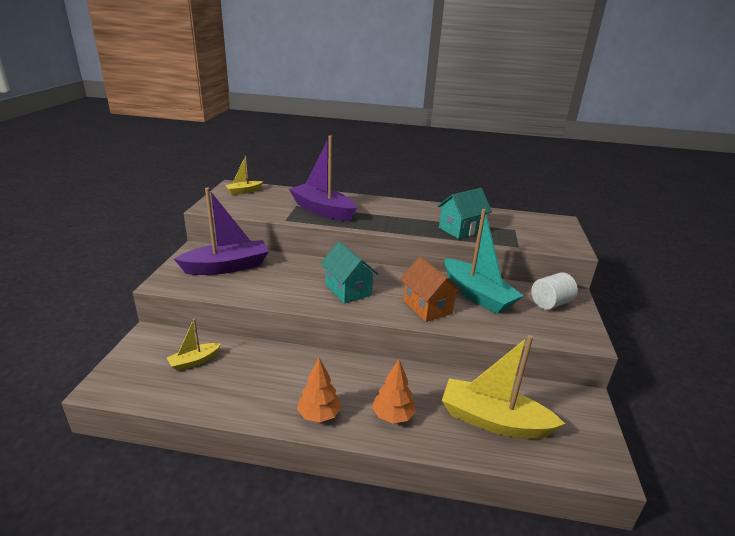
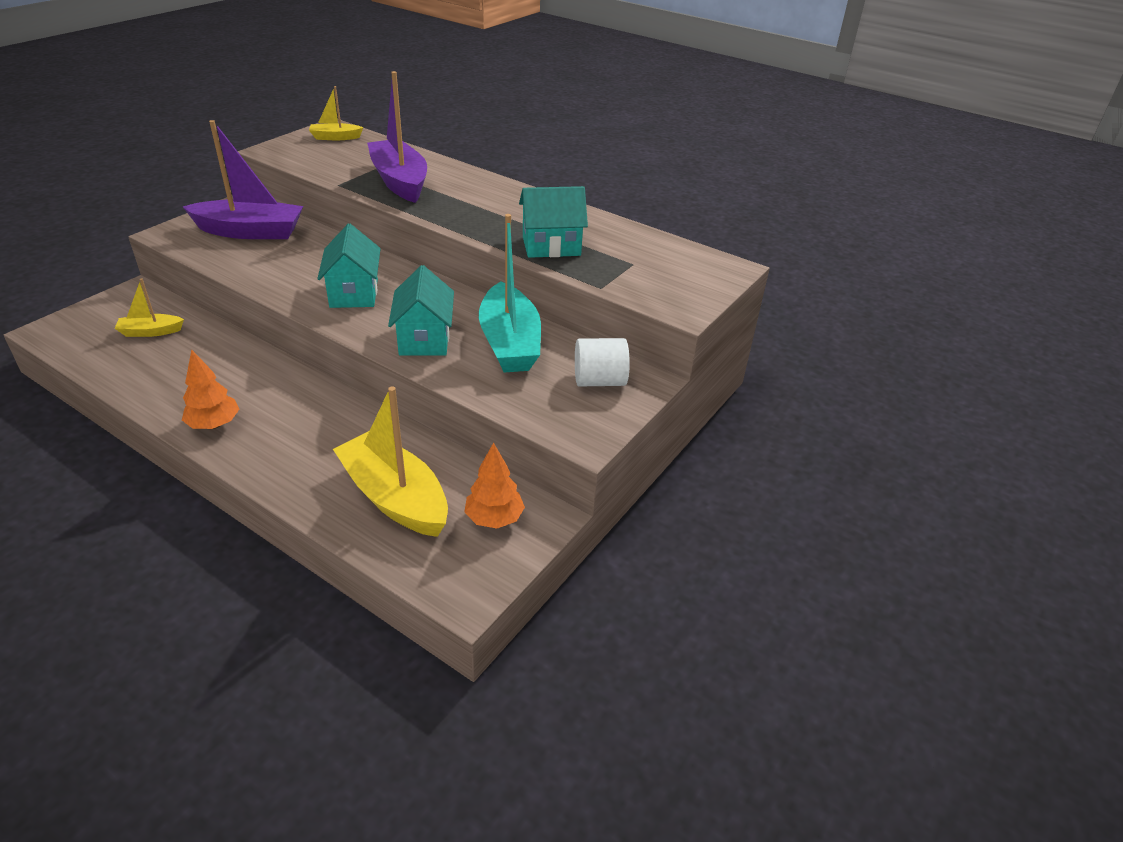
camera: 25 degrees right, 10 degrees up
orange tree [372,359,416,423] -> orange tree moved to [464,442,525,529]
orange house [400,256,462,322] -> turquoise house [388,265,454,356]

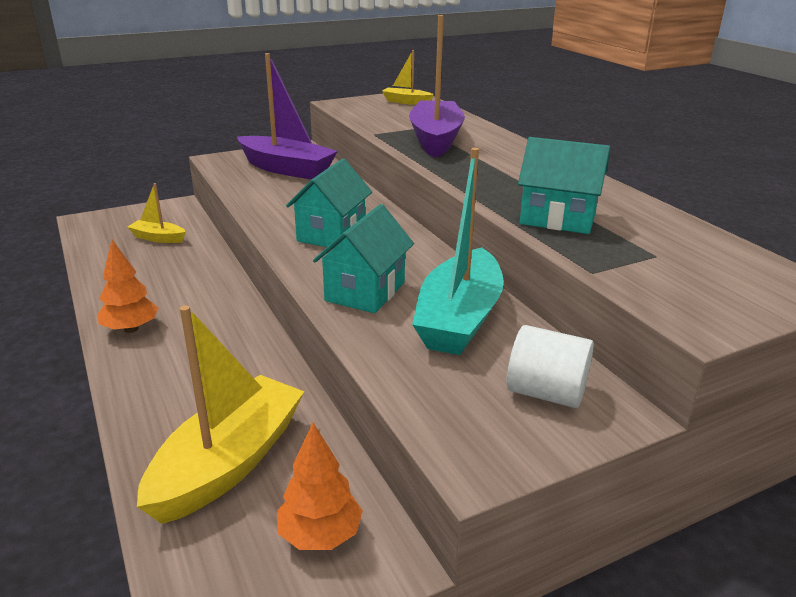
camera: 30 degrees right, 10 degrees down
yellow boat [333,386,448,537] -> yellow boat turned 45 degrees clockwise [137,305,305,524]

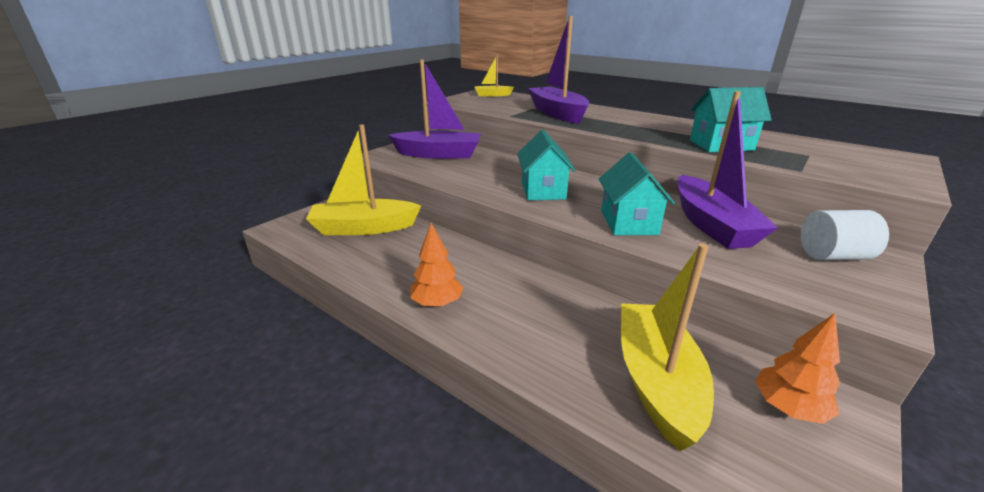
camera: 25 degrees left, 0 degrees up
yellow boat [128,183,186,243] -> yellow boat [306,124,421,235], size x1.99
turquoise boat [412,148,504,355] -> purple boat [677,91,778,249]

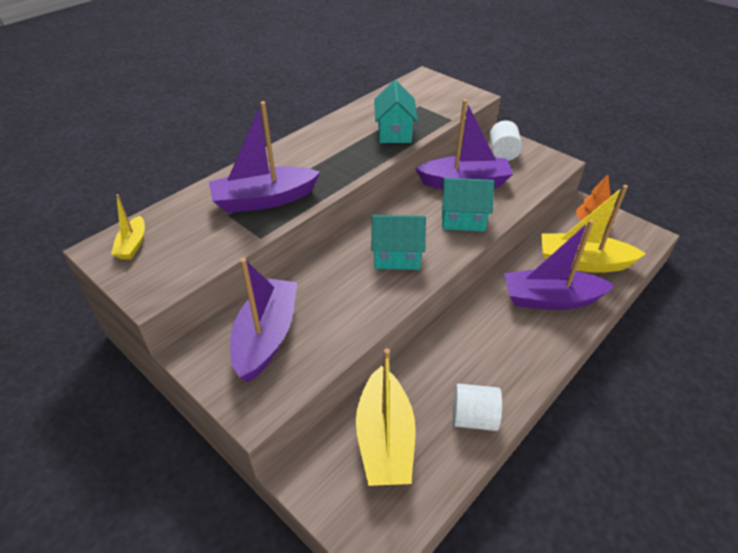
camera: 85 degrees left, 15 degrees up
orange tree [410,223,463,307] -> none
none -> white cylinder [453,384,502,431]
none -> purple boat [504,220,615,310]

